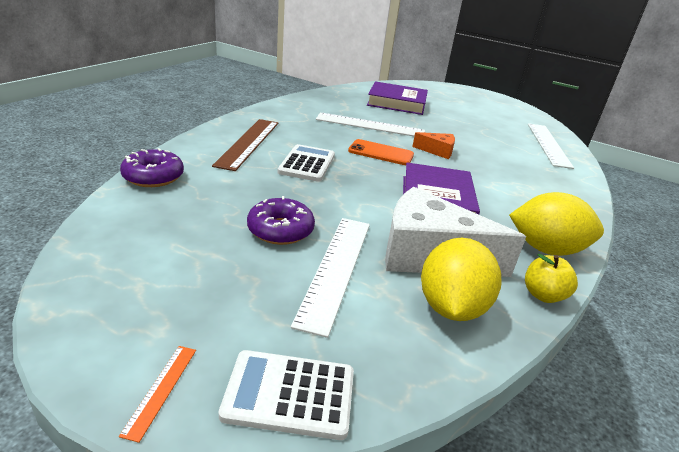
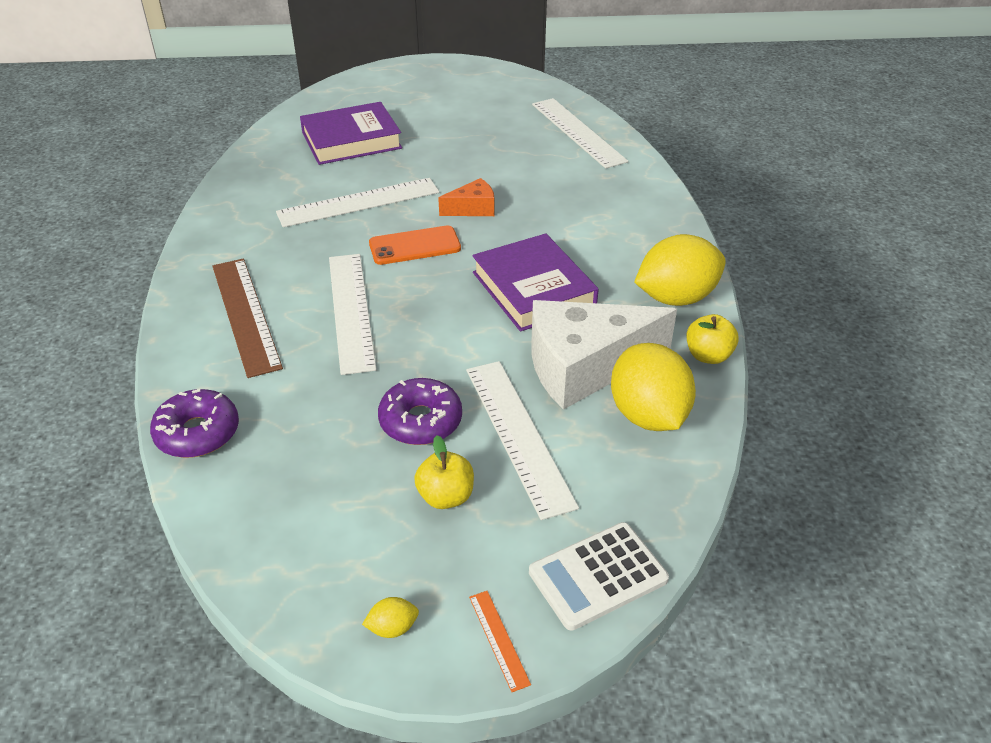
camera: 30 degrees left, 10 degrees up
white calculator [277,144,335,182] -> white ruler [329,254,377,375]
none -> yellow lemon [362,597,419,638]
none -> yellow apple [414,435,474,509]

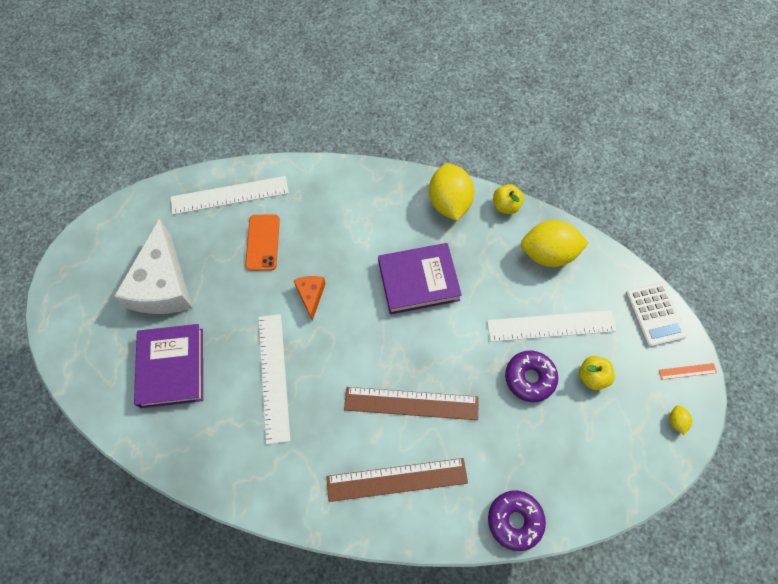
camera: 75 degrees left, 25 degrees up
white ruler [329,254,377,375] -> brown ruler [344,387,479,420]
orange phone [369,226,461,265] -> orange phone moved to [245,215,280,271]
white cheese [531,300,677,410] -> white cheese moved to [114,219,192,314]

